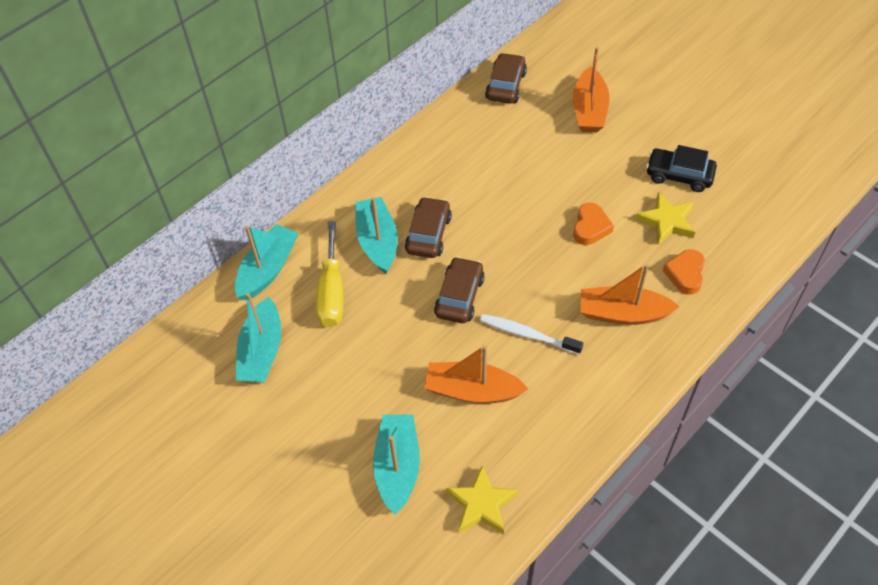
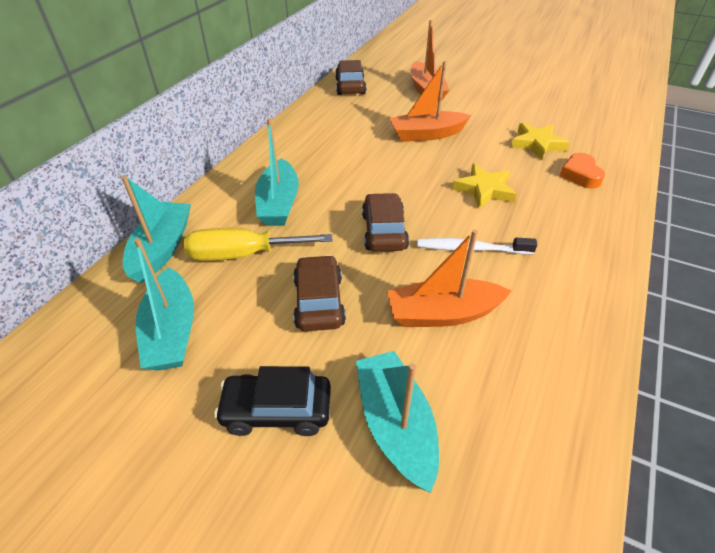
camera: 20 degrees left, 10 degrees down
yellow screwdriver [316,221,343,327] -> yellow screwdriver turned 105 degrees clockwise [184,228,333,261]
turquoise boat [355,197,398,274] -> turquoise boat turned 150 degrees counterclockwise [255,118,299,226]
brown car [405,197,452,258] -> brown car moved to [293,255,346,331]
yellow star [446,465,518,534] -> yellow star moved to [452,164,517,209]
orange heart [573,203,614,245] -> none
orange boat [581,263,680,325] -> orange boat moved to [389,61,471,142]
black car [646,145,717,192] -> black car moved to [214,366,331,436]

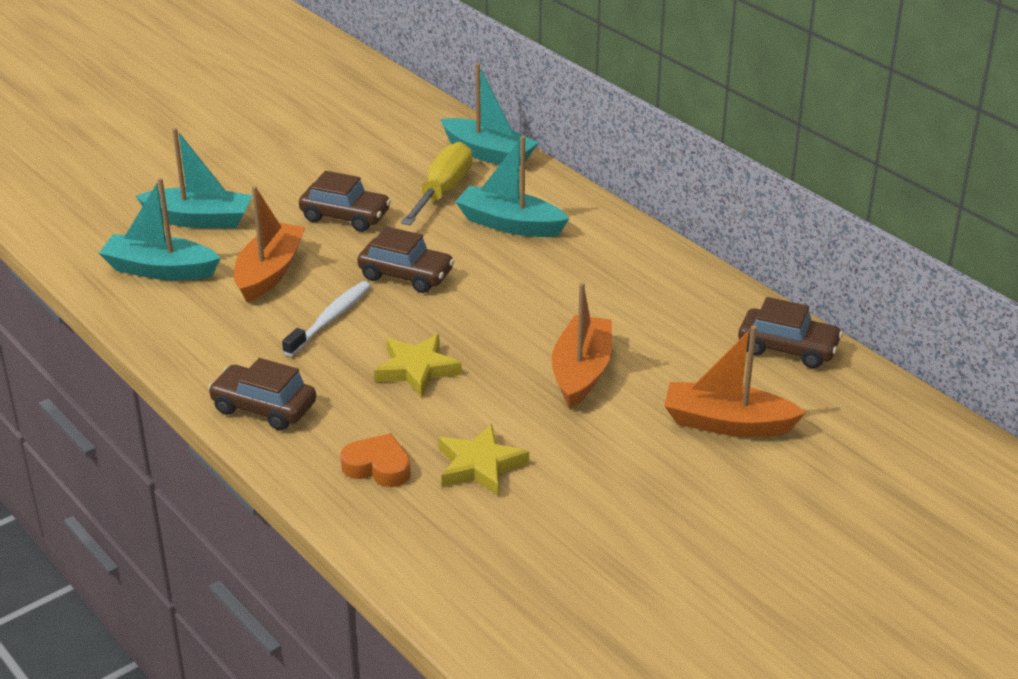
camera: 115 degrees right, 10 degrees down
turquoise boat [134,238,194,371] -> turquoise boat moved to [99,178,221,280]
black car [214,366,331,436] -> none
none -> brown car [208,358,316,430]

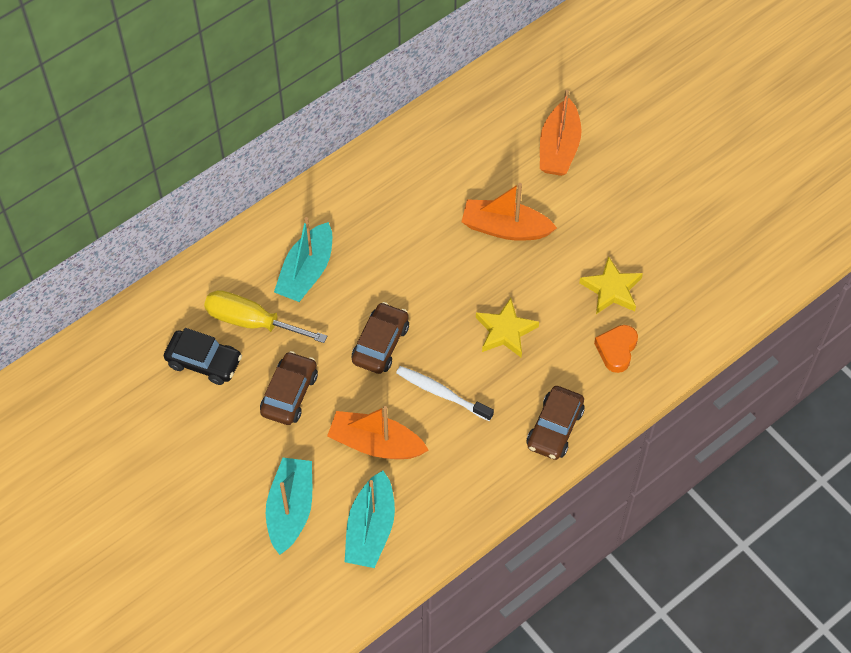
camera: 90 degrees left, 25 degrees up
turquoise boat [440,63,539,165] -> none
brown car [738,297,843,368] -> none
none -> black car [164,328,242,385]

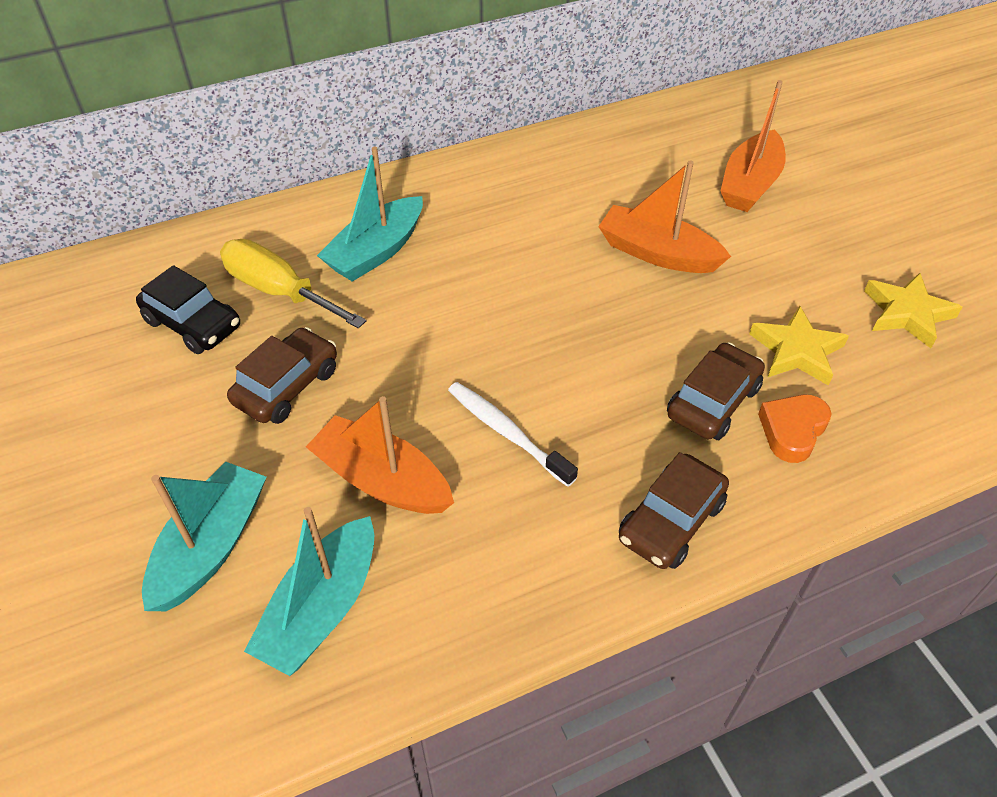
camera: 15 degrees right, 10 degrees down
brown car [352,302,409,374] -> brown car moved to [667,342,765,440]
yellow star [476,298,539,358] -> yellow star moved to [864,273,962,348]

